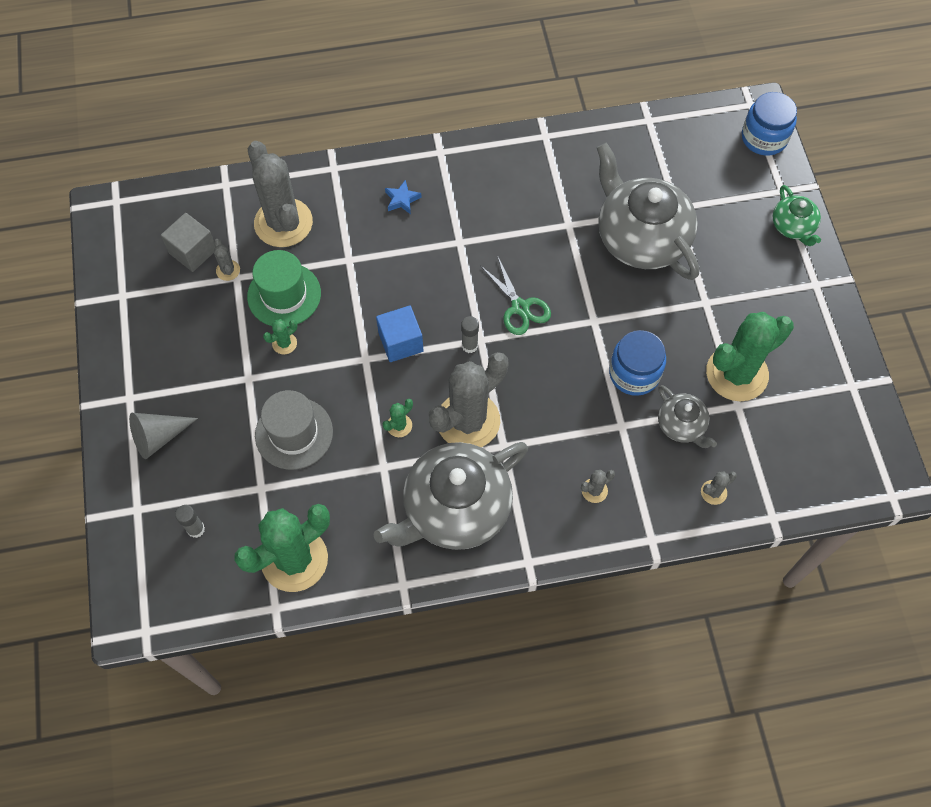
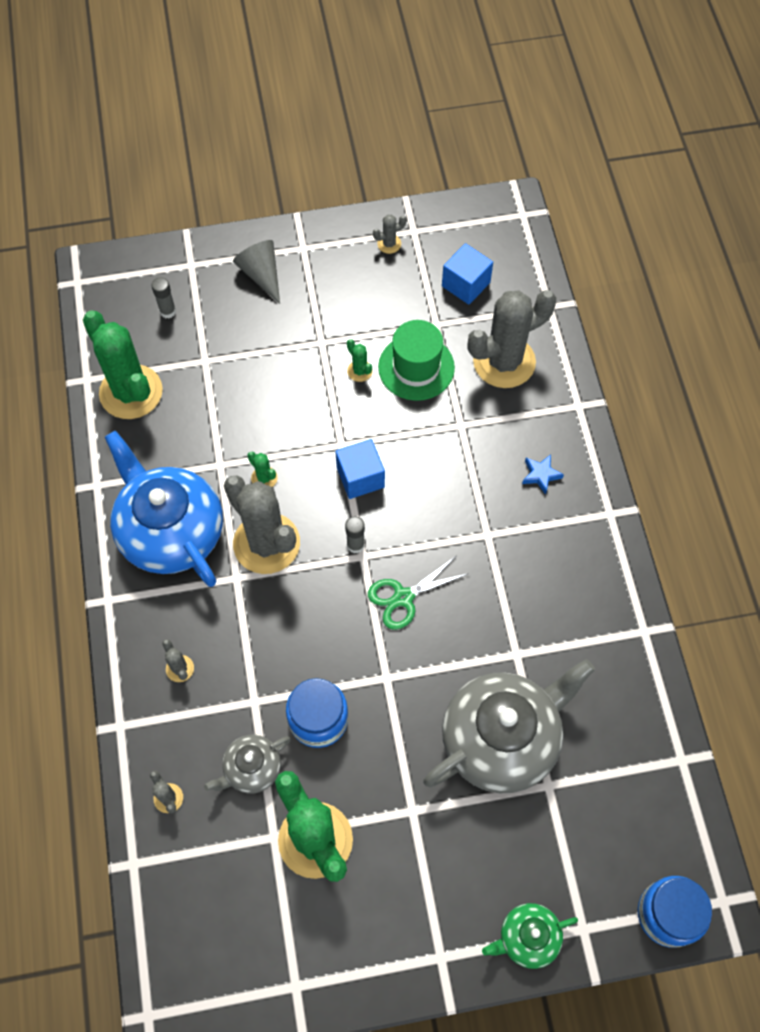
camera: 90 degrees right, 0 degrees up
grey cube [161,213,215,272] -> blue cube [442,243,493,305]
grey cactus [214,239,240,281] -> grey cactus moved to [373,215,406,254]
grey hat [255,390,333,470] -> none
grey teapot [374,442,528,550] -> blue teapot [105,430,223,587]

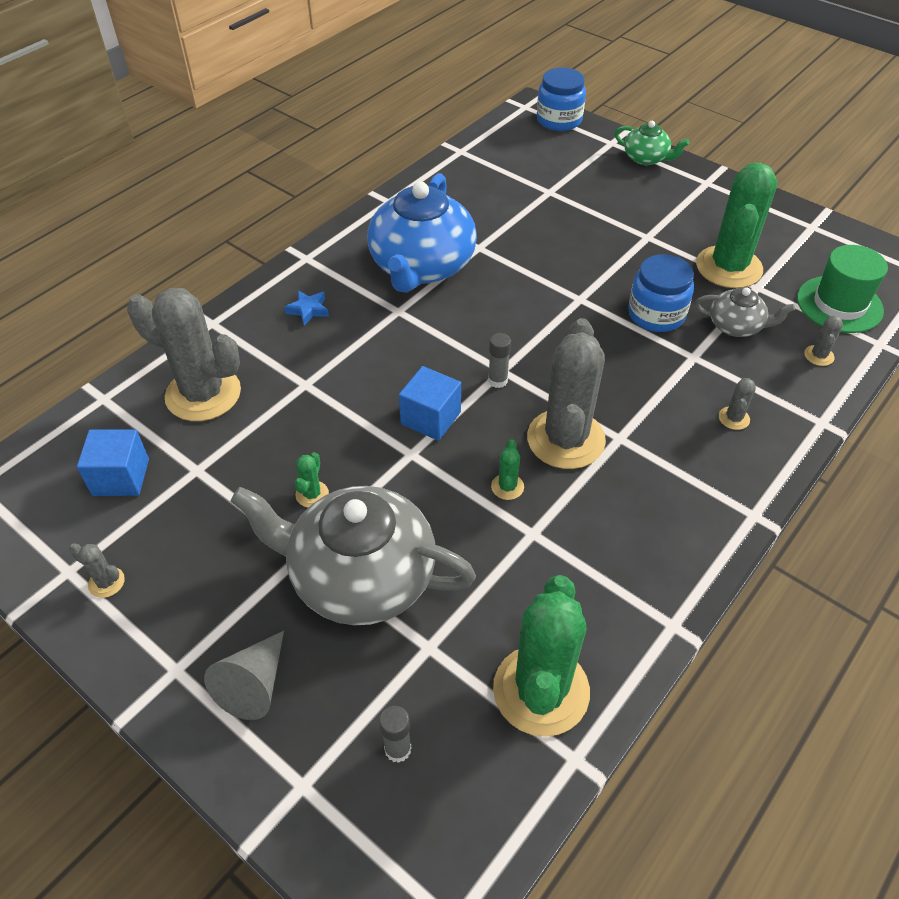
camera: 130 degrees left, 15 degrees down
blue teapot [105,430,223,587] -> blue teapot moved to [367,173,477,293]
green scissors [368,556,469,630] -> none
green hat [378,320,455,401] -> green hat moved to [797,245,888,333]
grey teapot [423,659,595,793] -> grey teapot moved to [230,486,476,625]

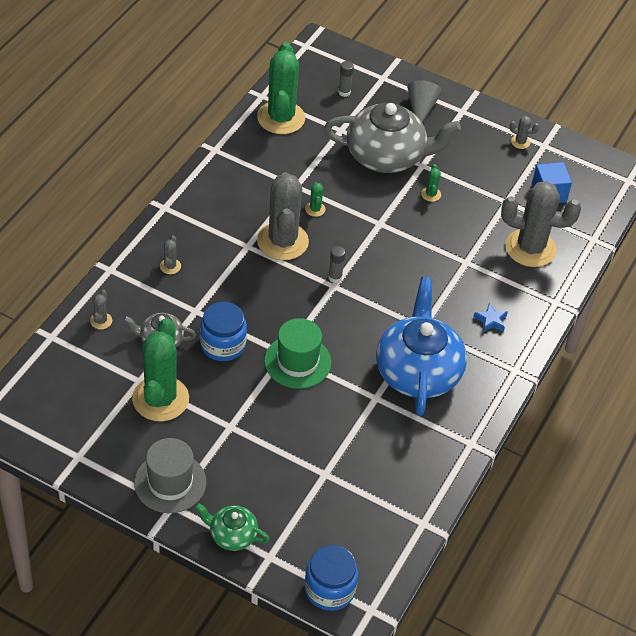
camera: 165 degrees right, 0 degrees up
blue cube [399,366,461,441] -> none
green hat [797,245,888,333] -> green hat moved to [264,318,331,389]
none -> grey hat [134,438,206,513]

